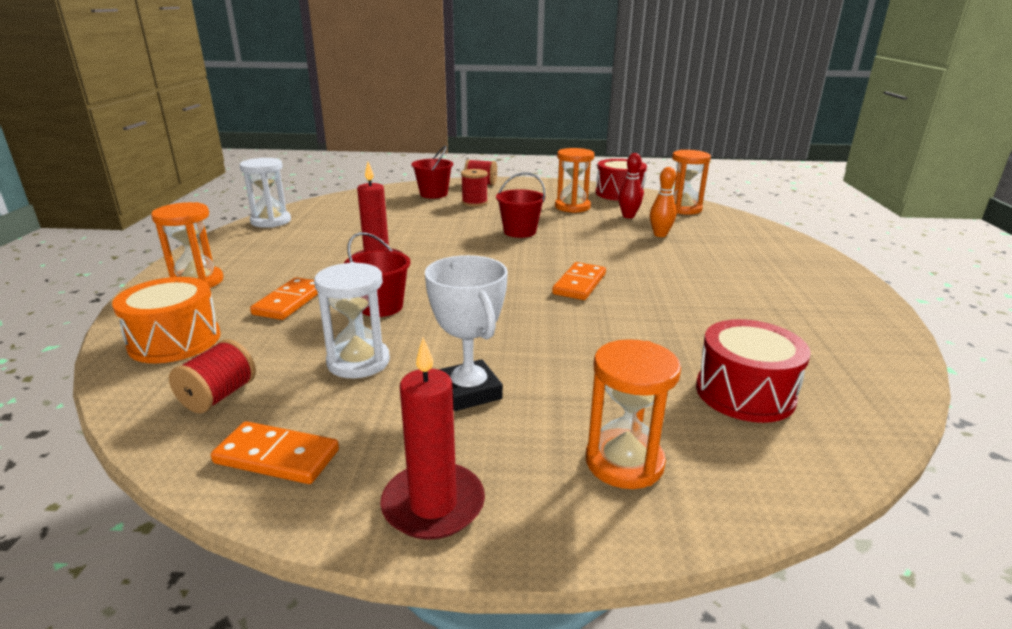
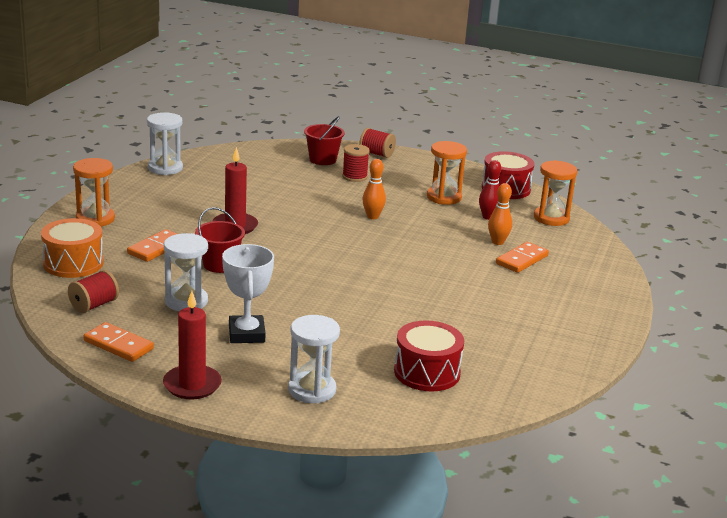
camera: 15 degrees right, 0 degrees up
red bucket [496,172,545,238] -> orange bowling pin [363,159,386,219]
orange domino [552,262,606,300] -> orange domino moved to [496,242,549,273]
orange hourglass [586,339,681,489] -> white hourglass [288,315,340,404]

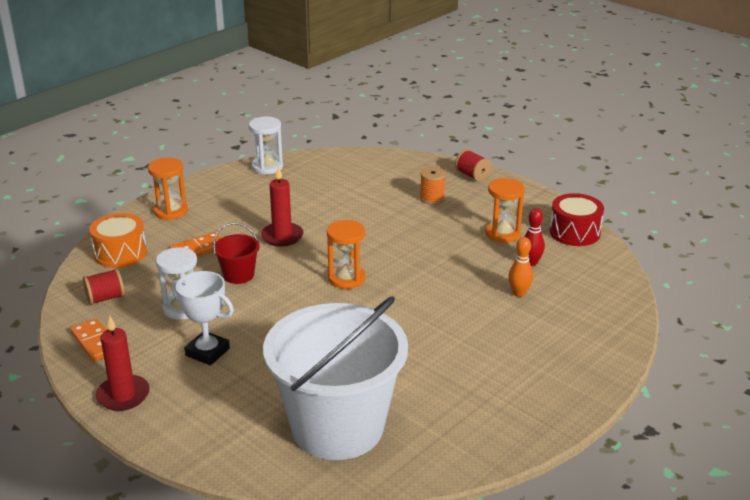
camera: 25 degrees right, 5 degrees up
white trophy [222,244,274,343] -> white trophy turned 75 degrees counterclockwise [171,271,234,365]
white hourglass [288,315,340,404] -> none
red bucket [304,116,345,165] -> none
red spool [342,144,370,182] -> orange spool [420,167,446,205]
orange bowling pin [363,159,386,219] -> none
red drum [394,320,464,391] -> white bucket [263,296,408,460]
orange domino [496,242,549,273] -> none
orange hourglass [534,160,577,226] -> orange hourglass moved to [327,220,366,289]

